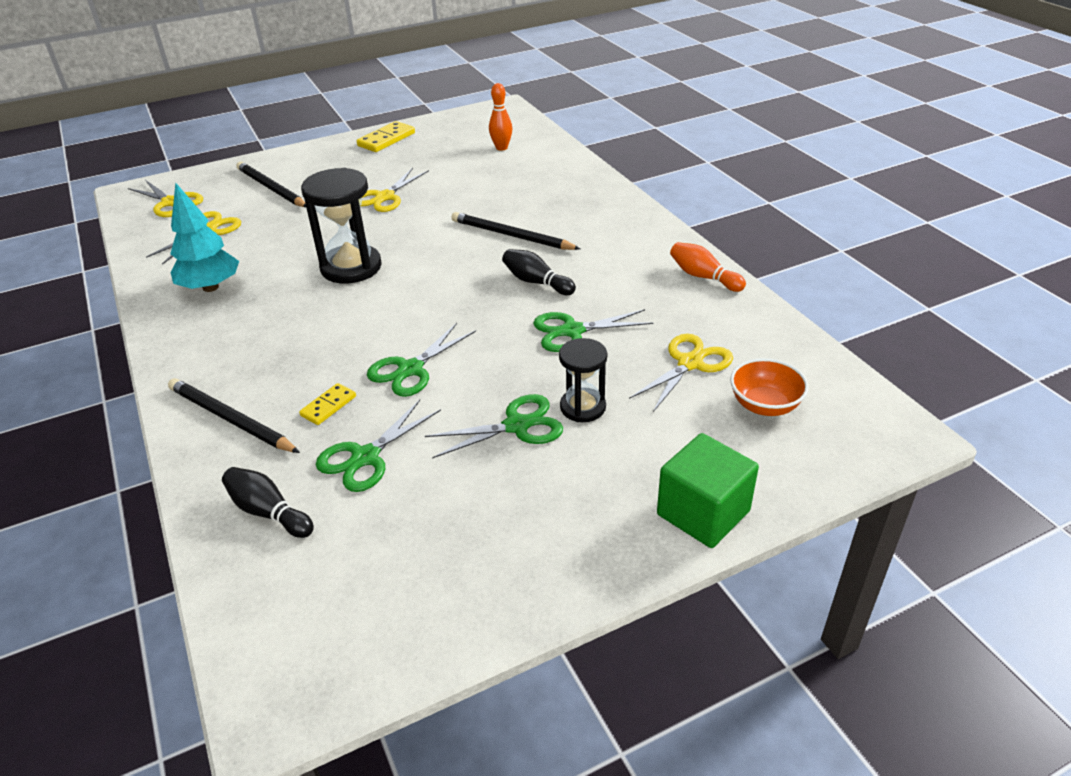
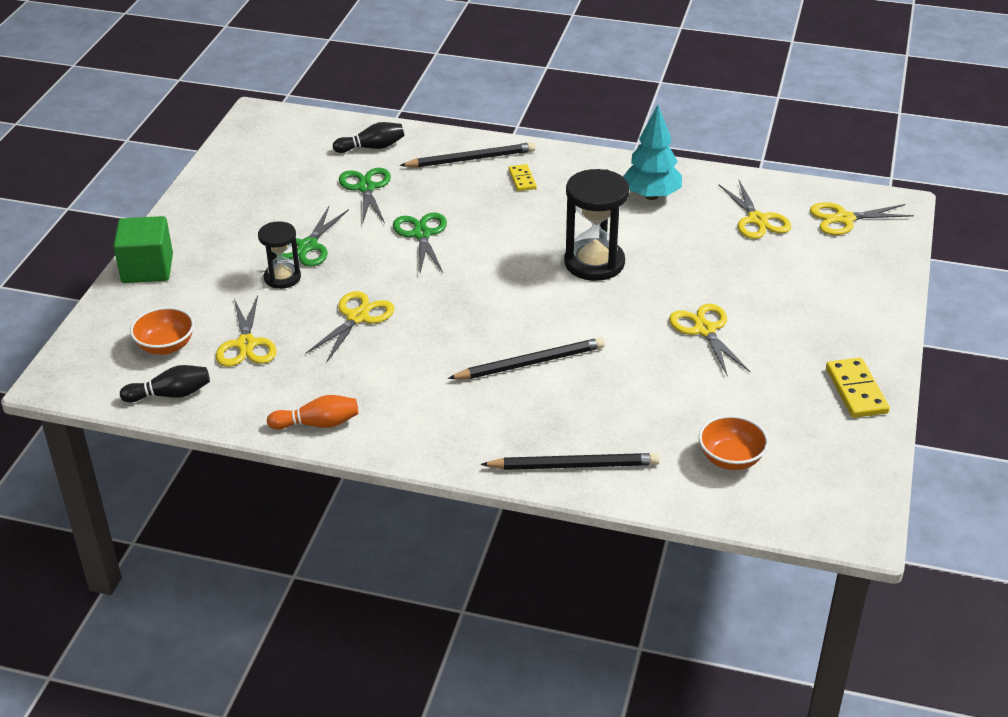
camera: 130 degrees right, 0 degrees up
black pencil [237,162,306,207] -> black pencil moved to [480,453,660,470]
yellow domino [299,383,356,425] -> yellow domino moved to [509,164,537,191]
orange bowling pin [489,83,512,151] -> orange bowl [699,415,769,470]
black bowling pin [502,249,576,295] -> black bowling pin moved to [120,365,210,402]
green scissors [533,309,653,352] -> yellow scissors [305,291,395,362]

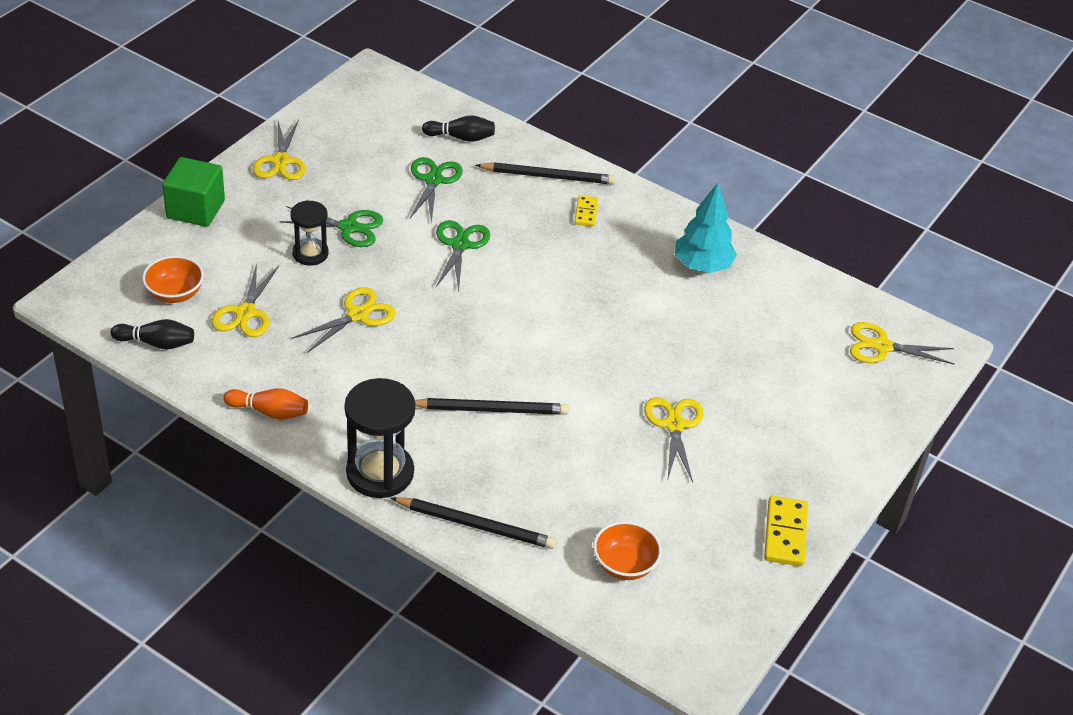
camera: 15 degrees right, 5 degrees up
green scissors [282,206,349,267] -> green scissors turned 120 degrees counterclockwise [279,206,383,247]
black hourglass [564,169,629,281] -> black hourglass moved to [345,378,415,498]
yellow scissors [719,180,792,239] -> yellow scissors moved to [253,120,306,180]

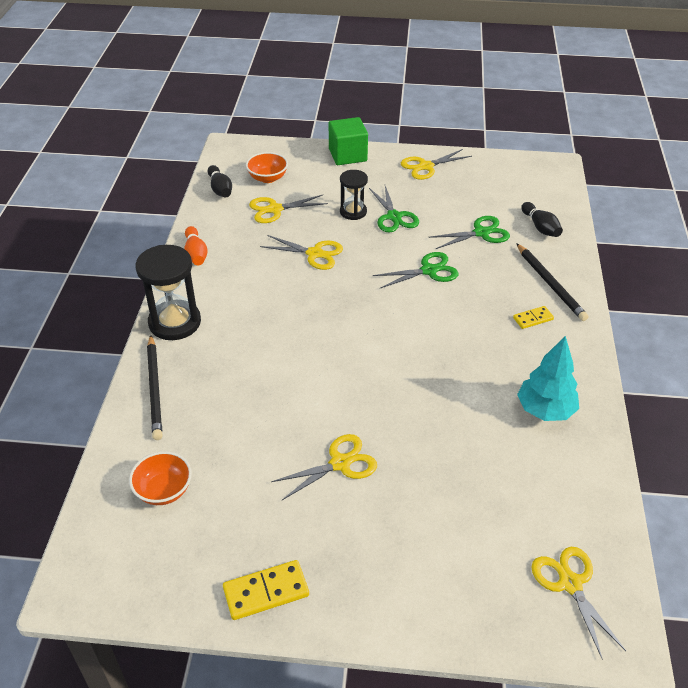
camera: 65 degrees right, 0 degrees up
black pencil [415,398,569,415] -> none

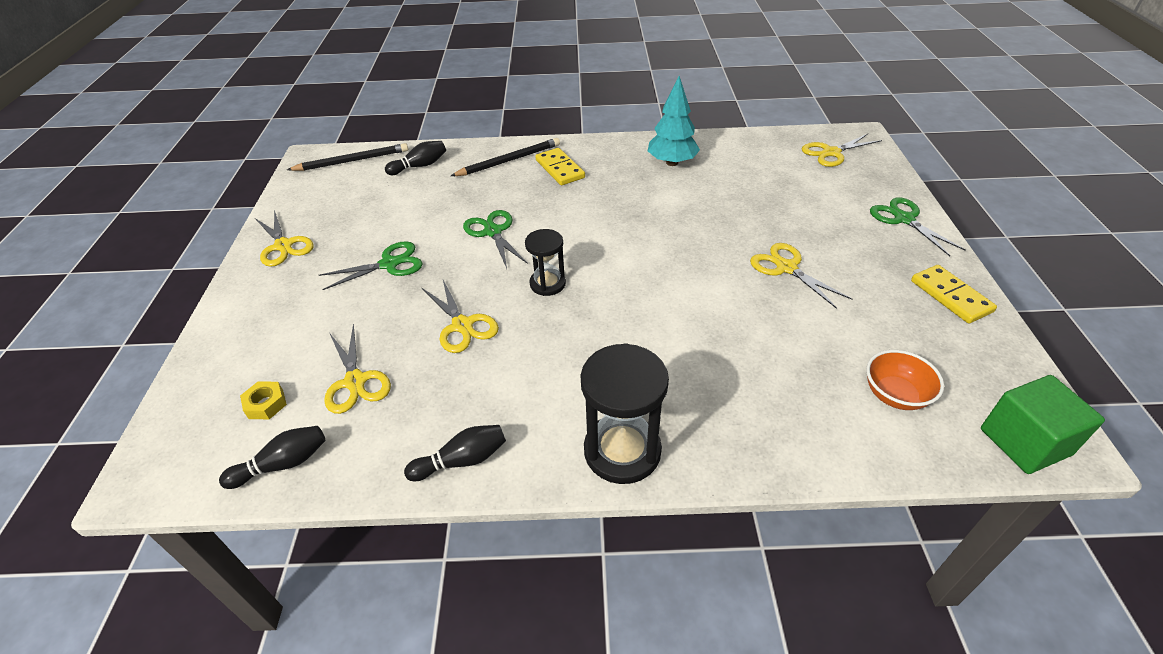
camera: 95 degrees left, 0 degrees up
black pencil [147,335,163,440] -> black pencil moved to [287,143,408,171]
orange bowling pin [184,226,207,265] -> black bowling pin [404,425,506,481]
orange bowl [246,152,288,183] -> yellow nut [240,381,287,419]
yellow scissors [260,235,343,270] -> yellow scissors turned 135 degrees clockwise [422,280,499,353]
green cube [329,117,368,165] -> green cube moved to [981,375,1105,474]
black hourglass [340,170,368,220] -> black hourglass moved to [525,229,566,296]
green scissors [428,216,510,249] -> green scissors moved to [870,198,966,256]
yellow domino [513,306,554,329] -> yellow domino [535,148,585,185], size x1.62

